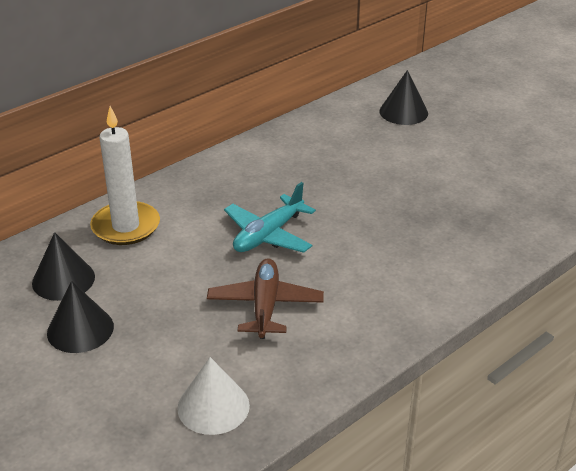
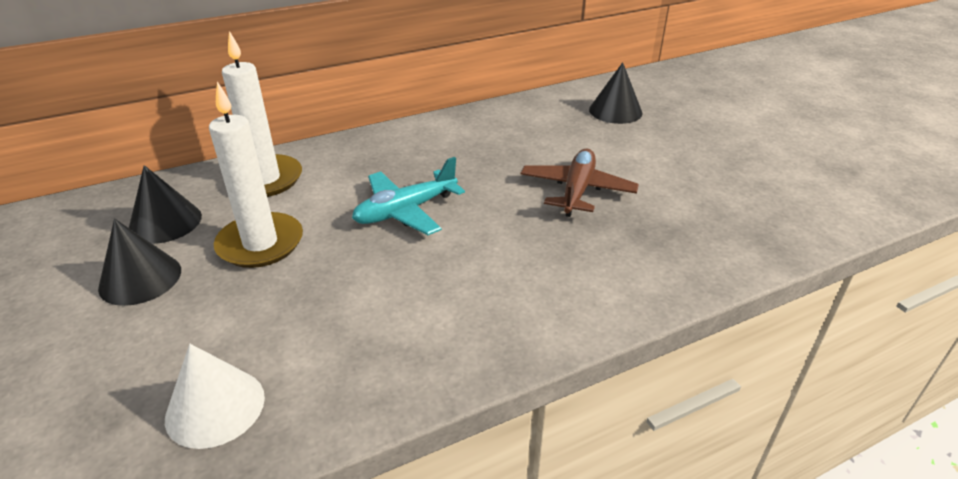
camera: 15 degrees right, 0 degrees up
brown plane [207,258,324,339] -> brown plane moved to [521,149,639,217]
none -> white candle [209,82,303,268]

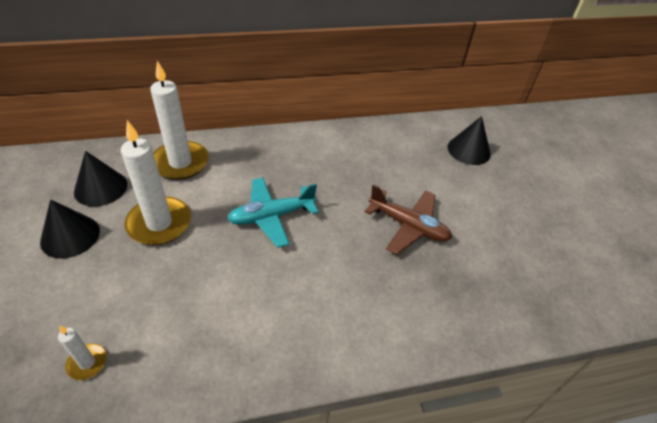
camera: 10 degrees right, 10 degrees up
white cone [165,344,265,449] -> white candle [58,326,107,380]
brown plane [521,149,639,217] -> brown plane turned 90 degrees clockwise [365,184,452,255]

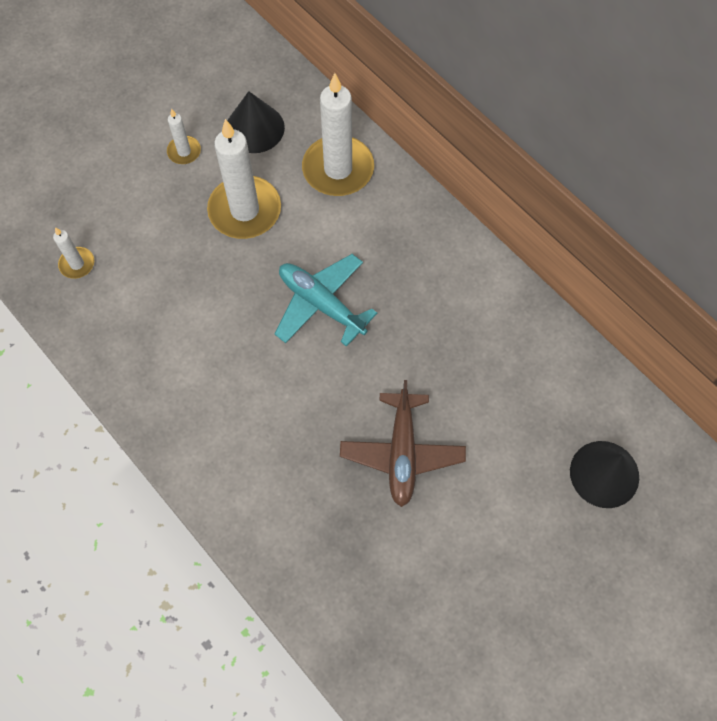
camera: 65 degrees right, 20 degrees up
black cone [40,199,100,259] -> white candle [167,109,201,164]

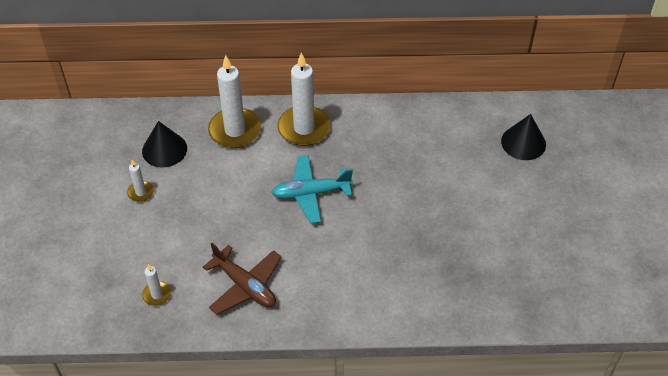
camera: 50 degrees left, 15 degrees down
white candle [207,119,281,239] -> white candle moved to [278,53,330,146]
brown plane [340,380,466,507] -> brown plane moved to [203,243,282,315]

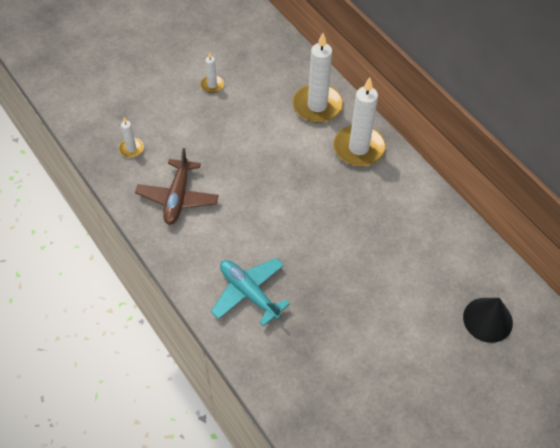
camera: 55 degrees right, 5 degrees up
black cone [142,121,187,168] -> none
turquoise plane [271,155,353,224] -> turquoise plane moved to [211,258,290,326]

